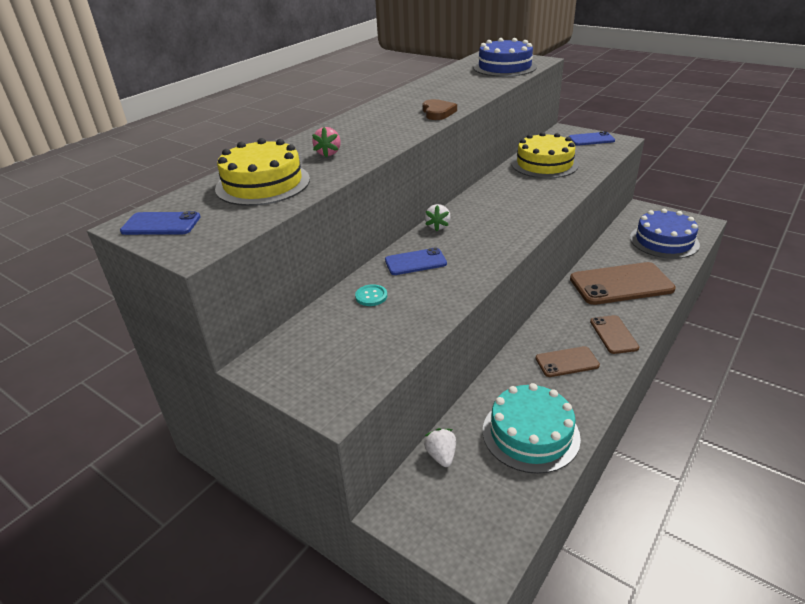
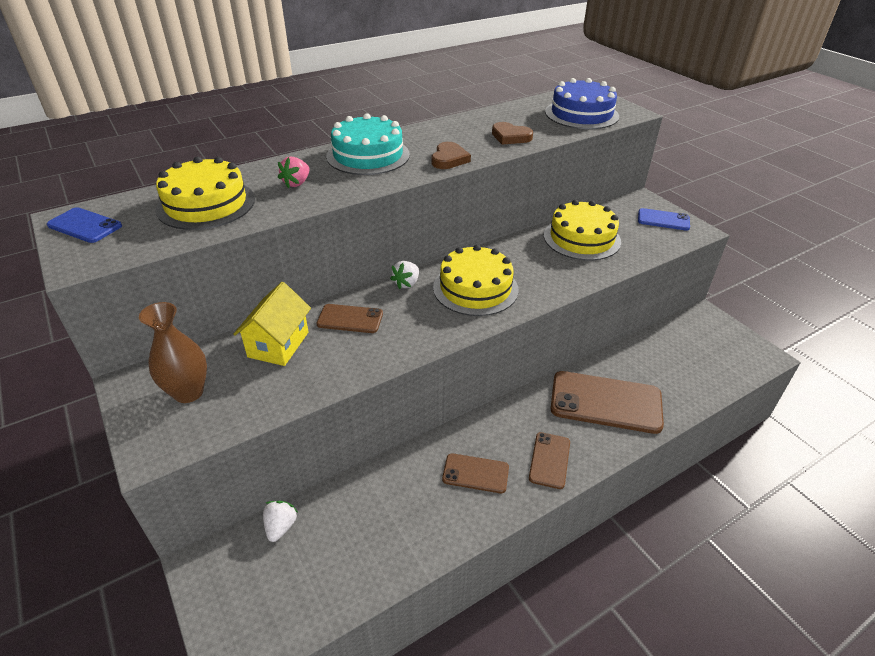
camera: 20 degrees right, 5 degrees up
turquoise button [355,284,387,306] -> yellow house [233,282,311,366]
blue phone [385,247,447,275] -> brown phone [317,304,383,333]
turquoise cake [483,383,581,474] -> turquoise cake moved to [326,113,410,175]
blue cake [630,209,700,259] -> none
none -> brown vase [139,302,207,403]
none -> yellow cake [433,245,519,316]
none -> brown heart [492,122,533,144]

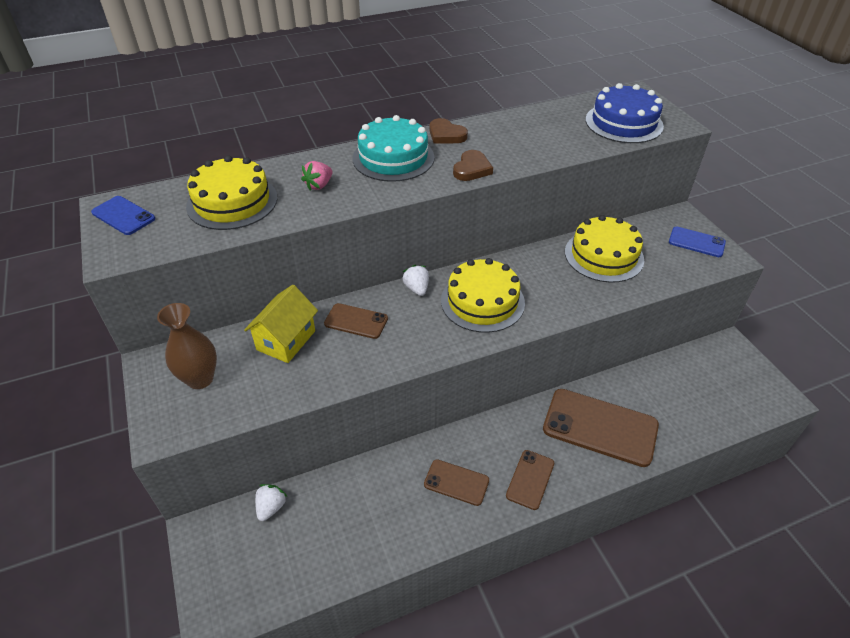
camera: 10 degrees right, 5 degrees up
white strawberry [390,261,419,289] -> white strawberry turned 120 degrees clockwise [402,265,429,296]
brown heart [492,122,533,144] -> brown heart moved to [430,118,468,144]

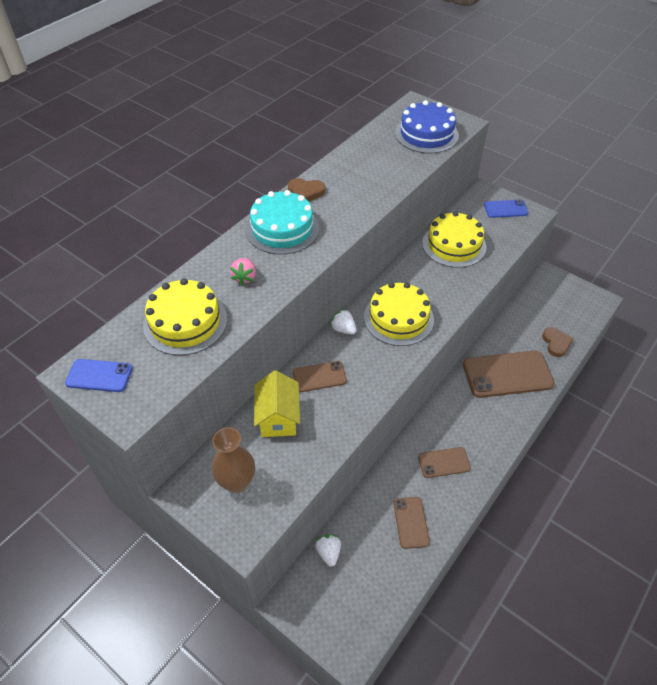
camera: 30 degrees left, 5 degrees up
brown heart [453,150,493,181] -> brown heart moved to [542,327,574,357]
brown phone [506,450,554,510] -> brown phone moved to [393,497,430,549]

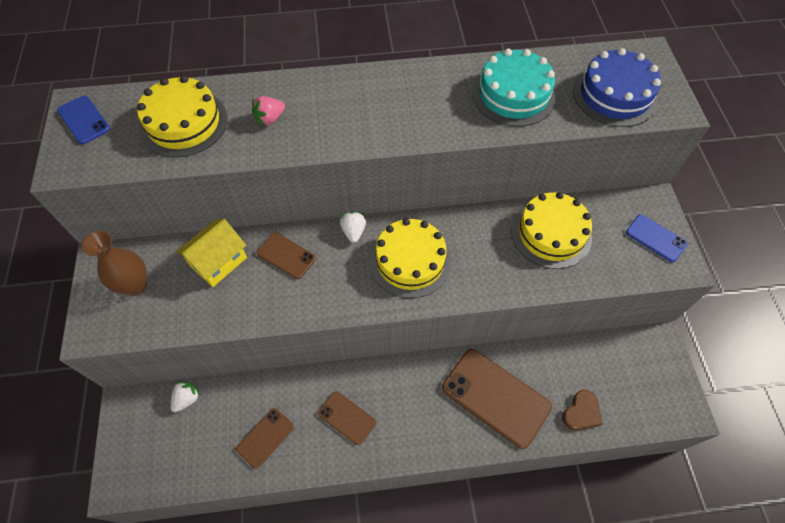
camera: 45 degrees right, 10 degrees up
turquoise cake [246,190,319,255] -> turquoise cake moved to [472,48,556,127]
brown heart [288,178,325,201] -> none

